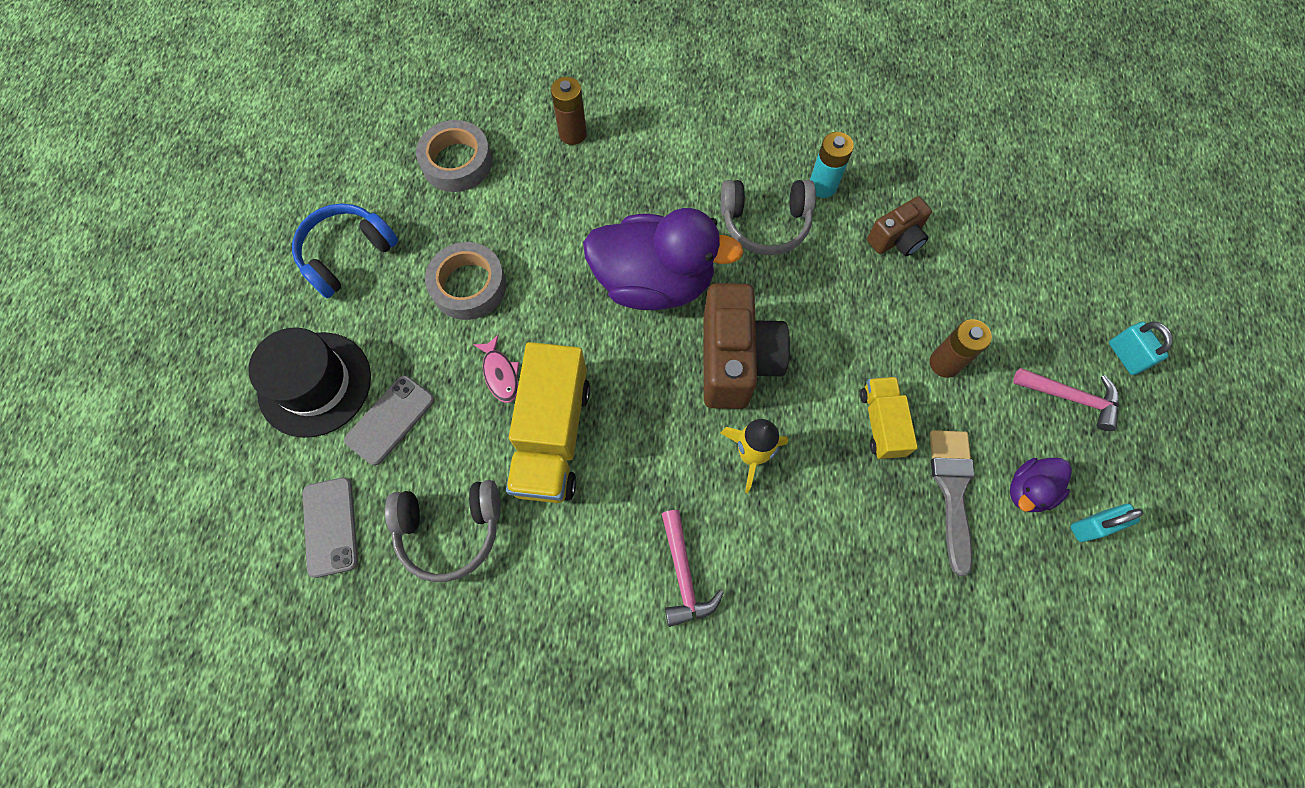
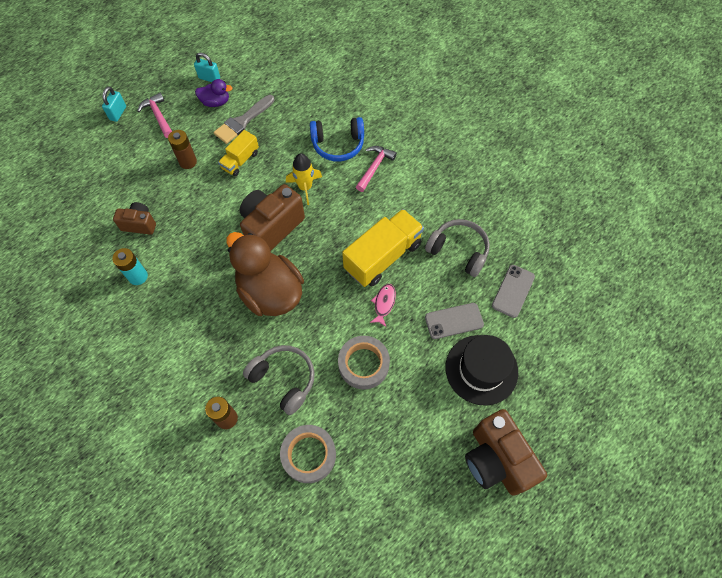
camera: 140 degrees left, 5 degrees down
blue headphones [292,204,398,298] -> blue headphones moved to [310,117,364,162]
purple duck [583,208,743,310] -> brown duck [226,232,304,316]
grey headphones [721,180,816,255] -> grey headphones moved to [243,345,315,415]
none -> brown camera [465,409,547,496]

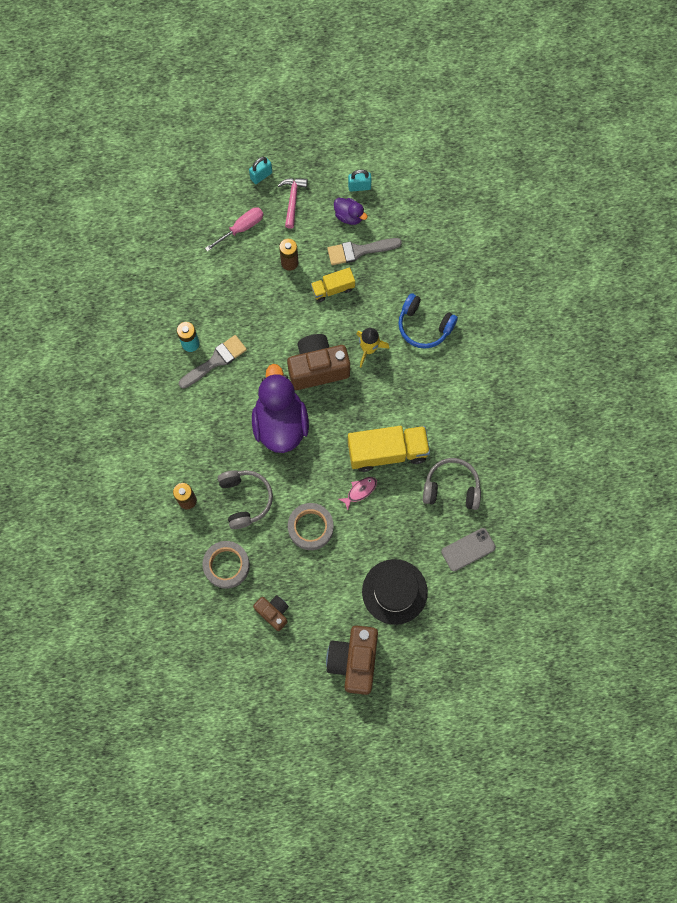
camera: 35 degrees right, 10 degrees up
brown camera [113,202,156,235] -> brown camera moved to [253,595,289,631]
turquoise padlock [194,53,220,82] -> turquoise padlock turned 60 degrees counterclockwise [348,170,372,192]
brown duck [226,232,304,316] -> purple duck [252,364,309,453]
pink hammer [356,146,397,192] -> none
grey headphones [425,219,490,277] -> grey headphones turned 60 degrees counterclockwise [423,458,481,510]
grey phone [425,303,484,339] -> none
none -> grey brush [179,335,247,389]
none -> pink screwdriver [205,207,264,252]

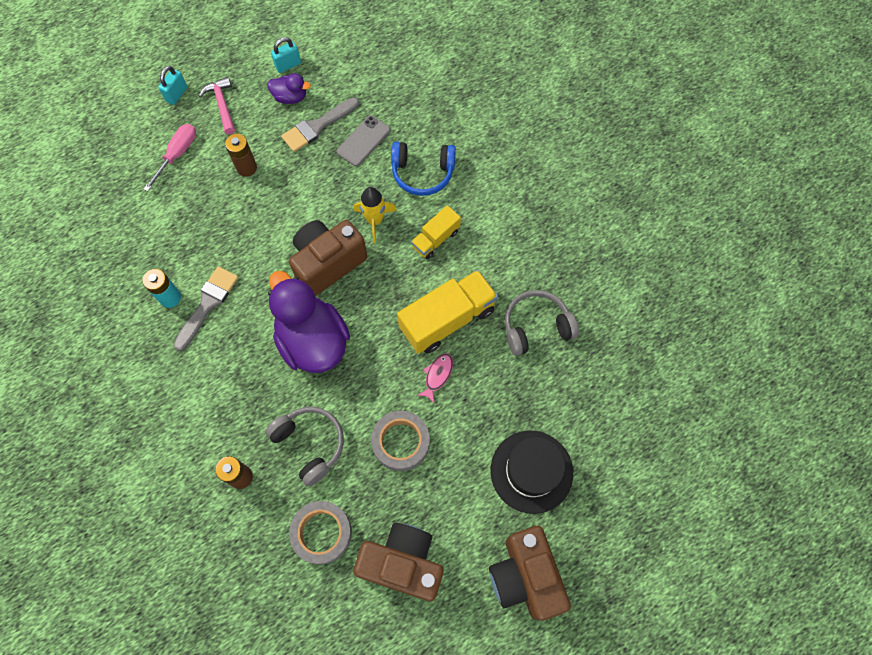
camera: 25 degrees left, 5 degrees down
brown camera [253,595,289,631] -> brown camera [353,523,444,601], size x1.80
yellow truck [311,267,355,302] -> yellow truck moved to [411,205,461,259]
grey phone [441,528,496,571] -> grey phone moved to [337,115,390,166]

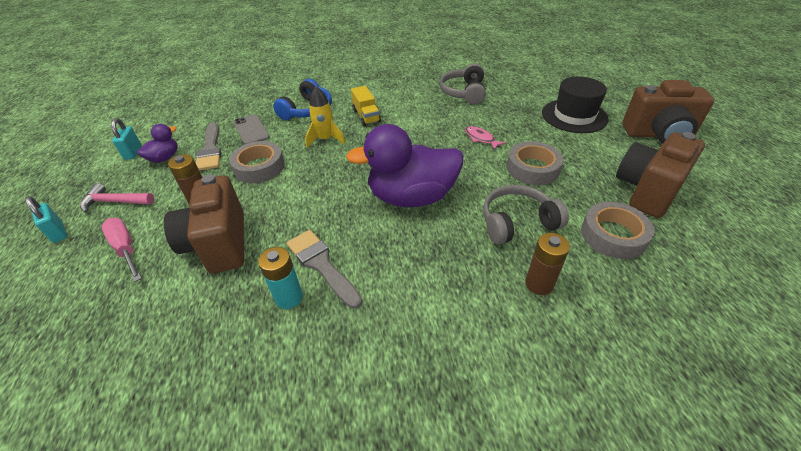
camera: 65 degrees left, 25 degrees down
brown camera [289,220,367,296] -> brown camera moved to [164,174,244,273]
yellow truck [397,270,498,354] -> none
none -> grey tape [229,141,285,183]

